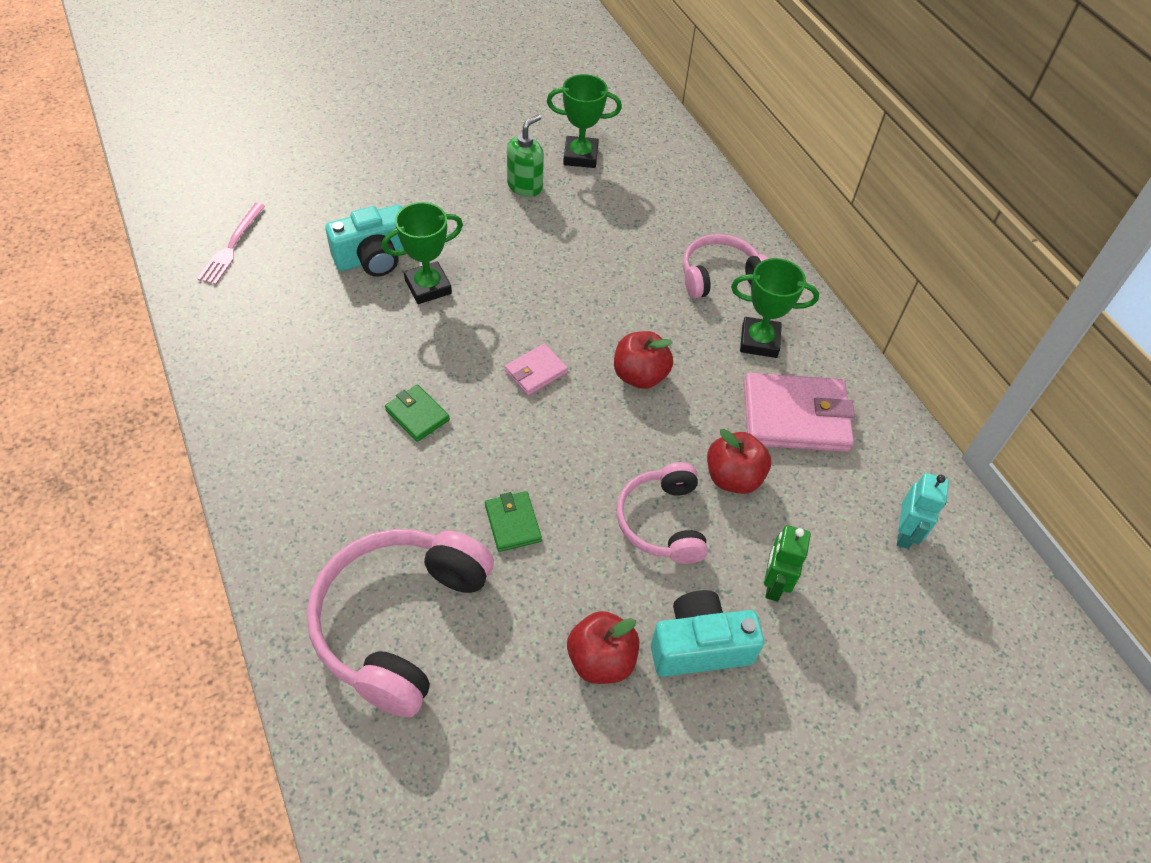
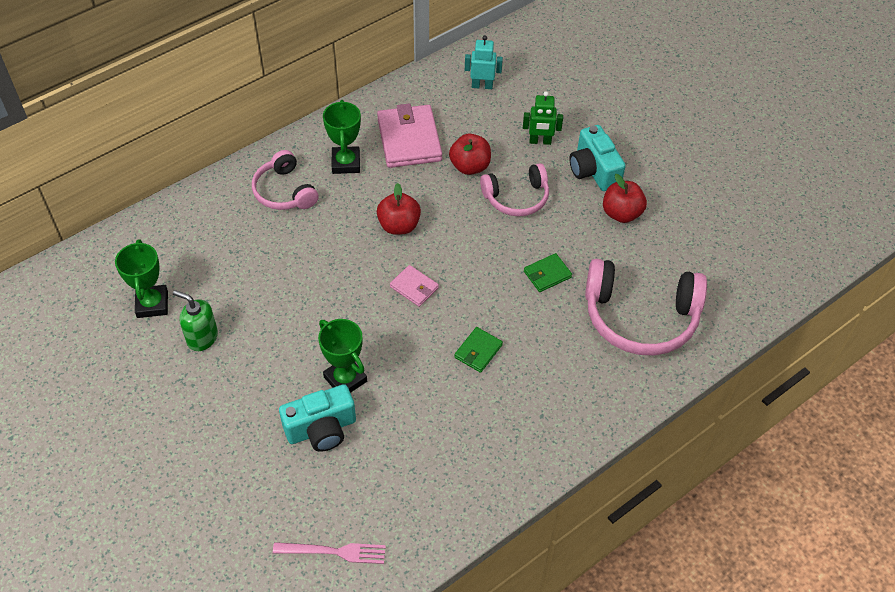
camera: 100 degrees left, 0 degrees up
turquoise camera [325,205,404,276] -> turquoise camera turned 105 degrees clockwise [279,384,356,452]

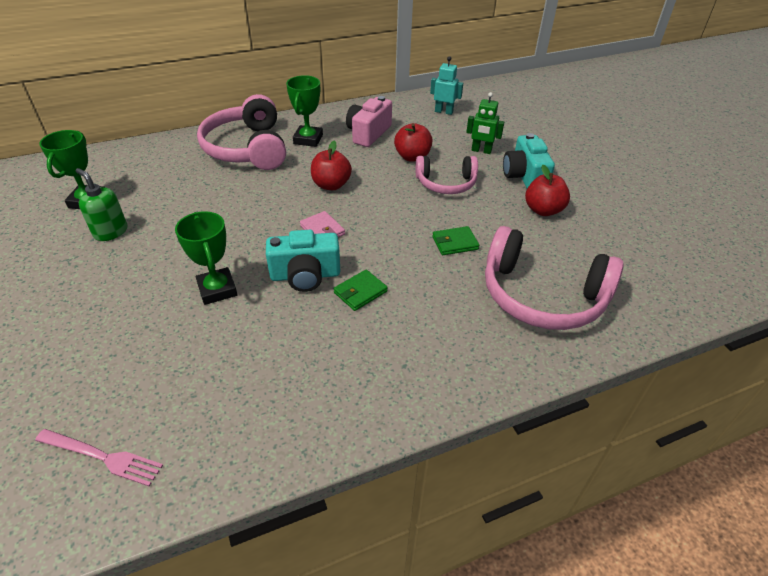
camera: 15 degrees right, 10 degrees down
pink headphones [252,150,318,210] -> pink headphones [197,94,286,170], size x1.65
turquoise camera [279,384,356,452] -> turquoise camera moved to [266,230,340,292]
pink wallet [377,103,442,168] -> pink camera [346,96,392,147]

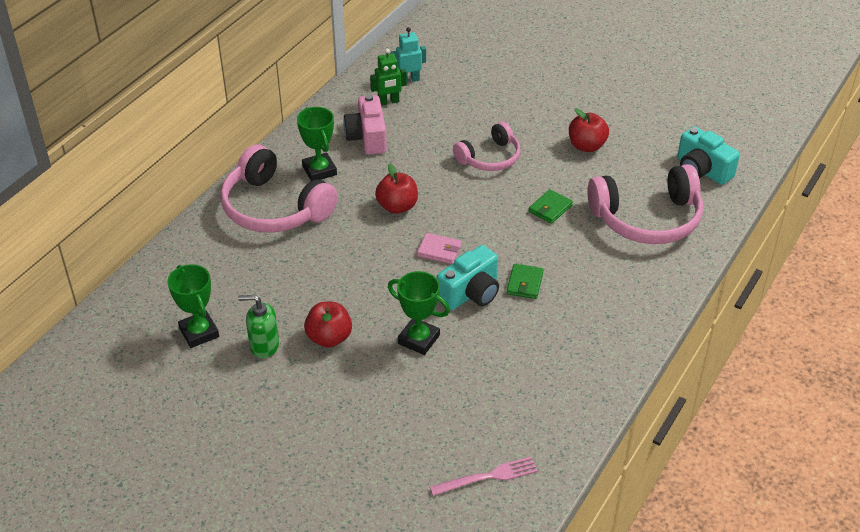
camera: 35 degrees left, 0 degrees up
red apple [394,123,433,162] -> red apple moved to [304,302,352,348]
green robot [466,92,504,154] -> green robot moved to [370,48,407,106]
turquoise camera [503,133,555,188] -> turquoise camera moved to [677,126,740,185]

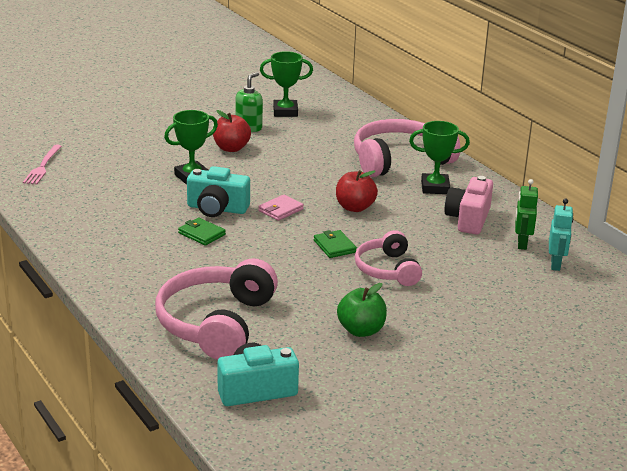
camera: 115 degrees right, 15 degrees down
pink camera [343,94,387,155] -> pink camera turned 90 degrees counterclockwise [444,176,493,234]
turquoise camera [436,245,499,310] -> turquoise camera turned 60 degrees counterclockwise [187,166,250,217]
green wallet [529,189,573,224] -> green wallet moved to [314,230,357,258]
red apple [569,108,609,152] -> green apple [337,283,387,337]

